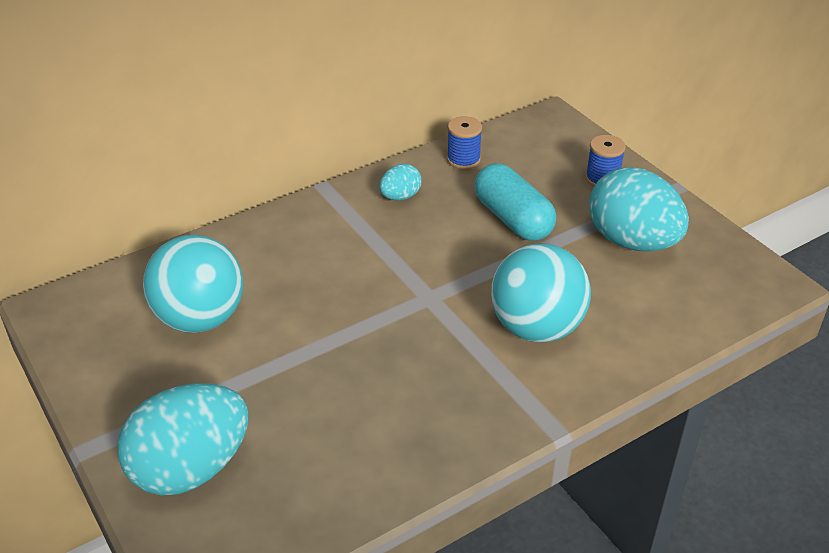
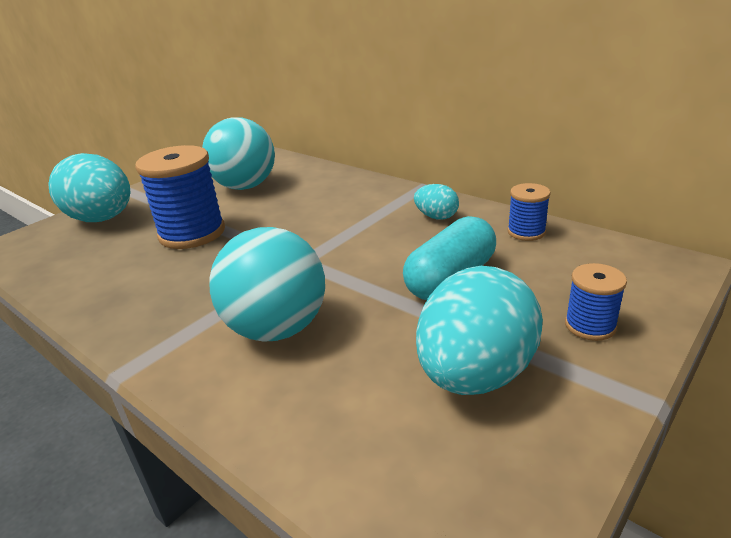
camera: 75 degrees right, 10 degrees down
none -> blue spool [135,145,225,249]

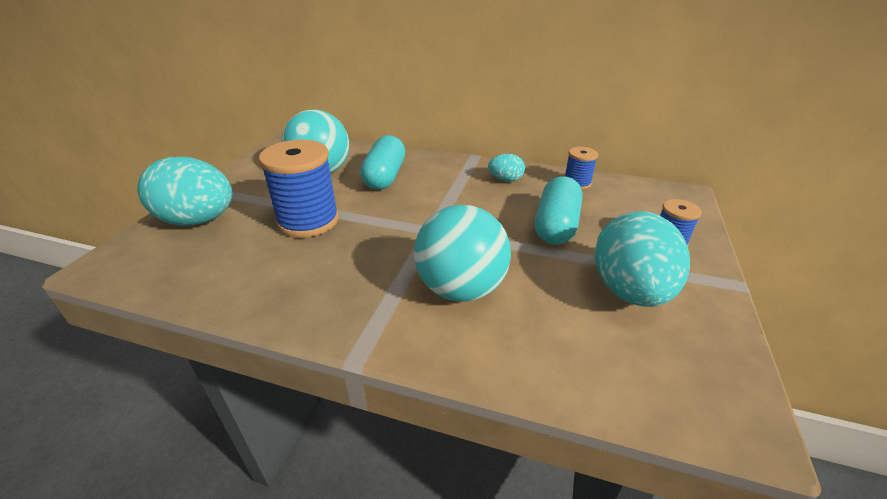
camera: 25 degrees left, 5 degrees up
none -> turquoise capsule [360,135,405,190]

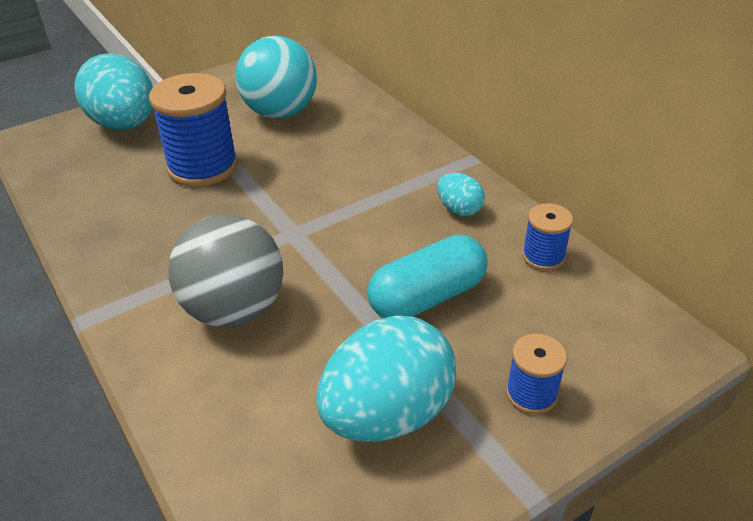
camera: 40 degrees right, 5 degrees up
turquoise capsule [360,135,405,190] -> none
turquoise ball [414,205,511,302] -> grey ball [168,214,283,328]

